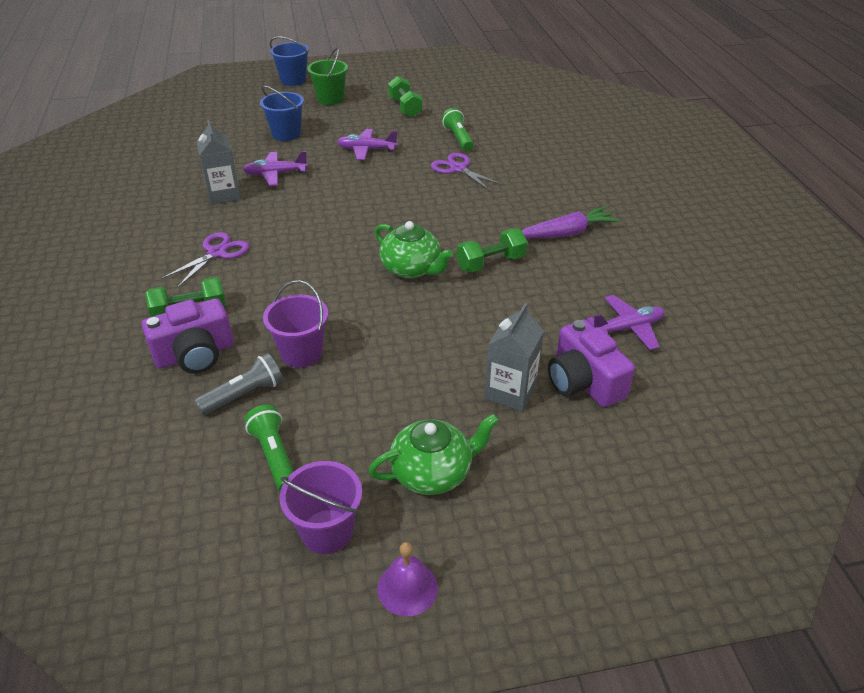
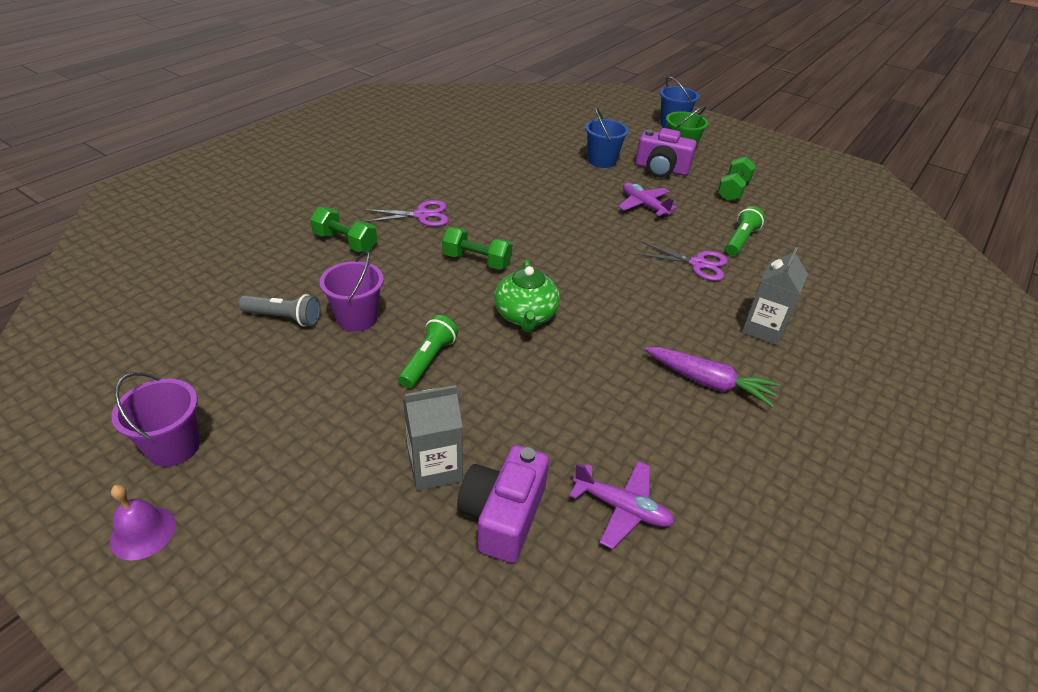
camera: 45 degrees right, 0 degrees up
purple camera [142,298,234,374] -> purple camera moved to [635,128,697,178]
grey carton [196,120,241,205] -> grey carton moved to [742,247,808,345]
purple plane [243,151,308,186] -> none
green flashlight [244,404,294,491] -> green flashlight moved to [398,315,458,388]
green teapot [369,414,499,495] -> none
purple scissors [431,153,503,191] -> purple scissors turned 105 degrees clockwise [637,242,728,281]
green dumbbell [457,229,527,272] -> green dumbbell moved to [442,227,512,270]

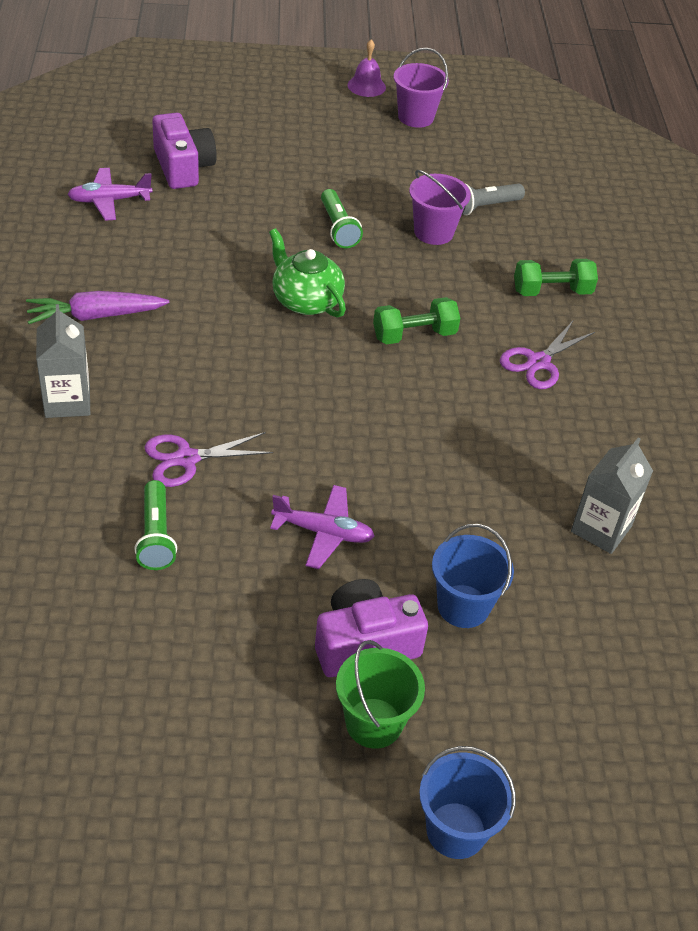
camera: 140 degrees right, 5 degrees up
grey carton [403,385,463,491] -> grey carton moved to [571,438,653,554]
green dumbbell [718,156,756,201] -> none

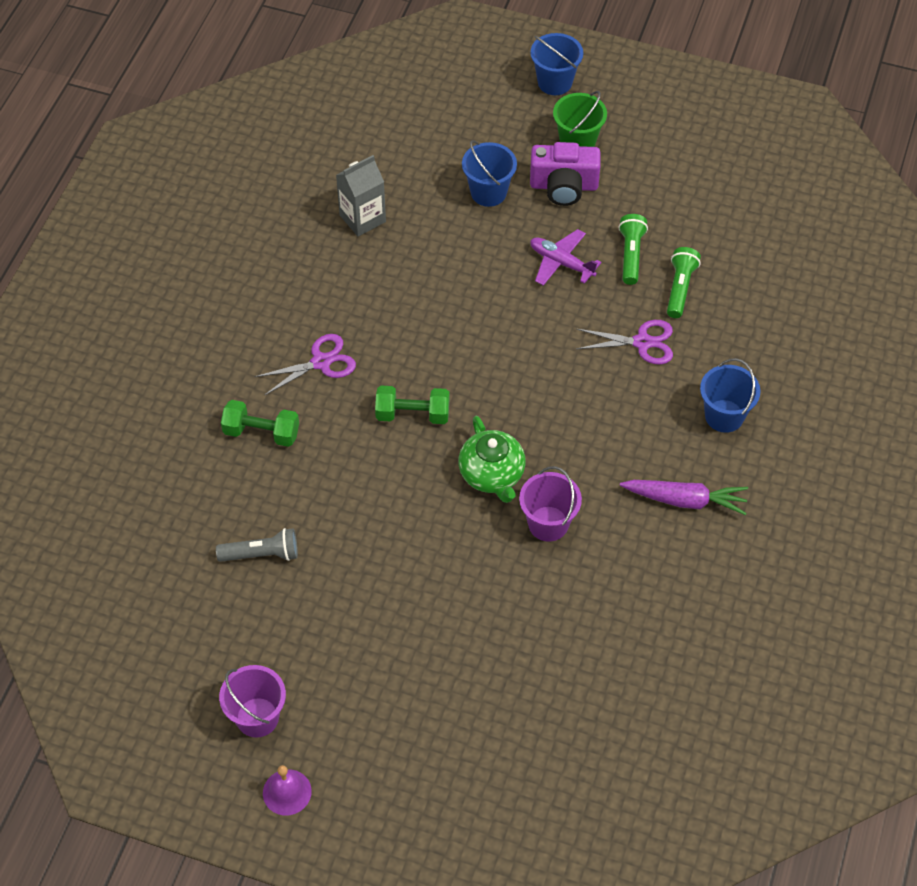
camera: 155 degrees left, 10 degrees up
grey carton [36,304,90,418] -> blue bucket [700,358,761,433]
purple plane [67,168,153,221] -> none
purple camera [152,112,217,189] -> none
green flashlight [321,189,363,248] -> green flashlight moved to [619,214,648,285]
purple bucket [409,170,471,245] -> purple bucket moved to [519,466,582,542]

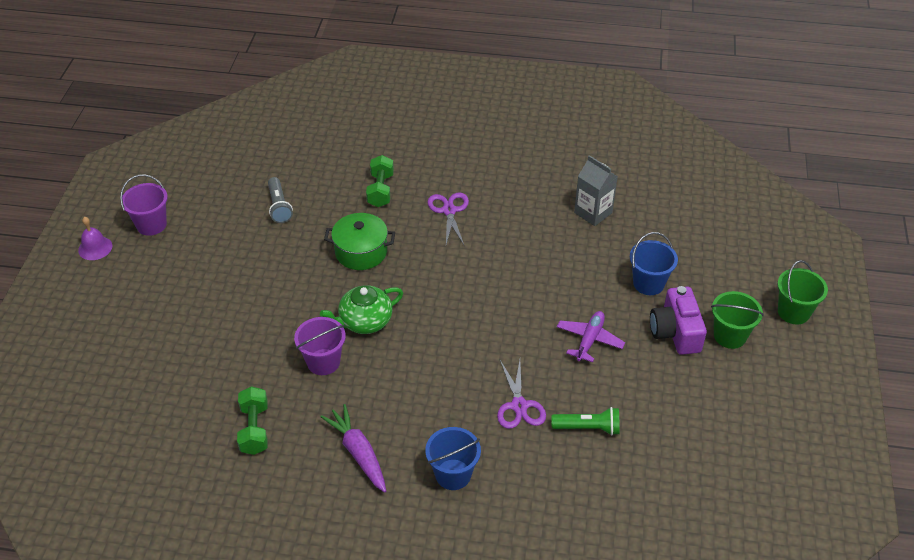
camera: 80 degrees right, 10 degrees down
purple scissors [255,334,356,396] -> purple scissors turned 150 degrees counterclockwise [427,193,469,245]
green dumbbell [375,386,449,424] -> green dumbbell moved to [237,386,268,455]
blue bucket [530,33,583,95] -> green bucket [778,260,828,324]
green flashlight [619,214,648,285] -> none
purple carrot [620,480,748,515] -> purple carrot turned 150 degrees clockwise [320,404,386,493]
none -> green pot [324,213,395,270]

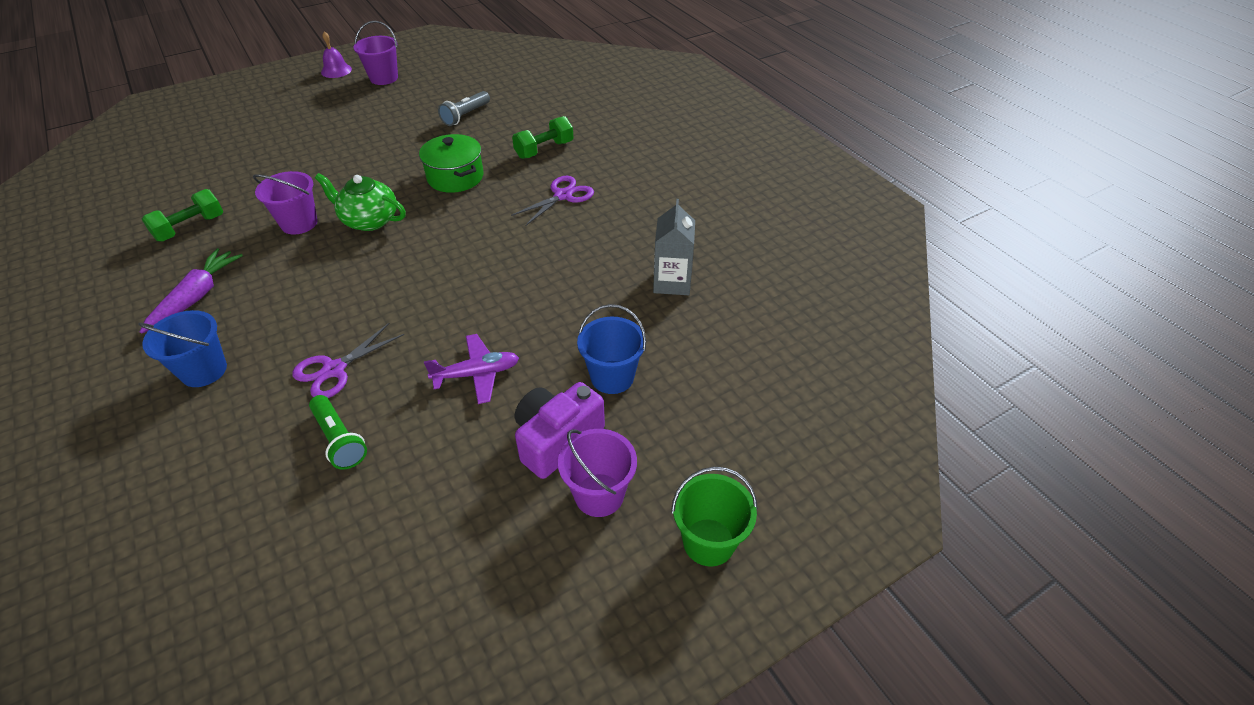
camera: 50 degrees right, 0 degrees up
green bucket [711,291,764,349] -> purple bucket [558,429,637,517]

